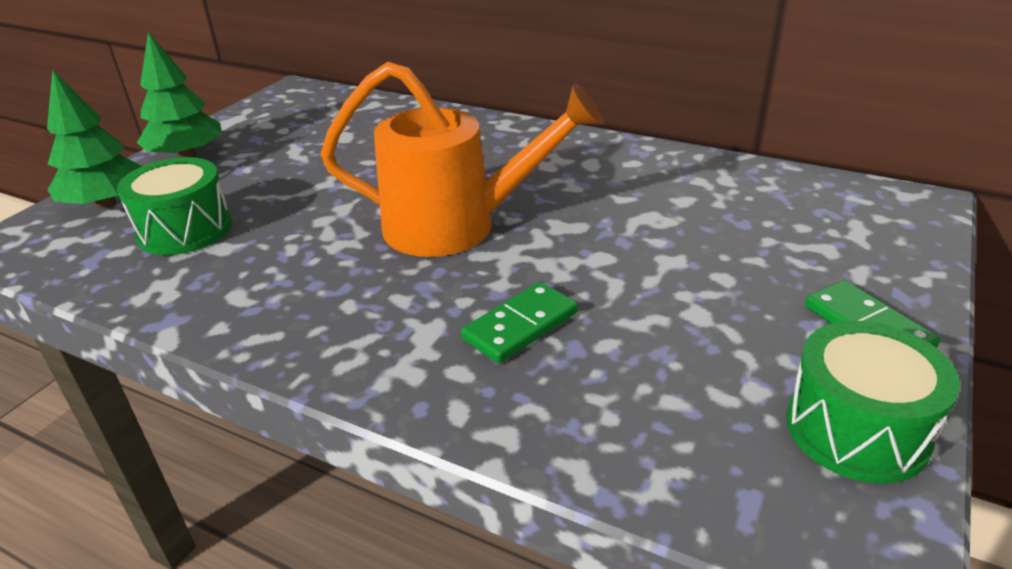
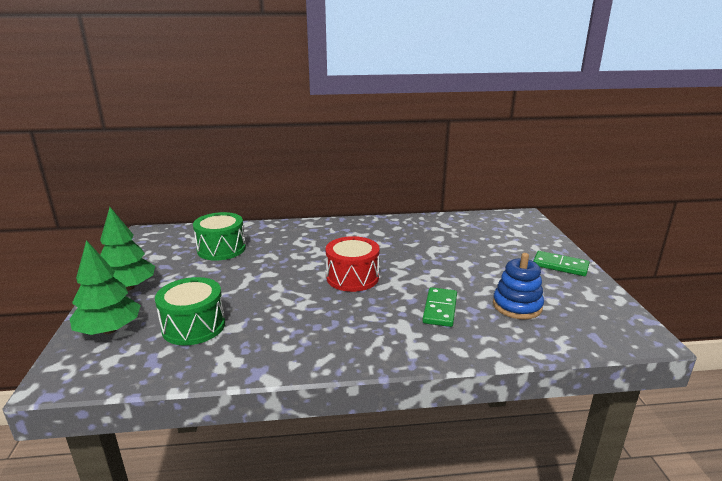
camera: 35 degrees left, 10 degrees down
orange watering can [320,62,604,257] -> red drum [326,236,379,292]
green drum [786,321,960,483] -> green drum moved to [193,212,246,261]
none -> blue stacking toy [493,253,544,320]

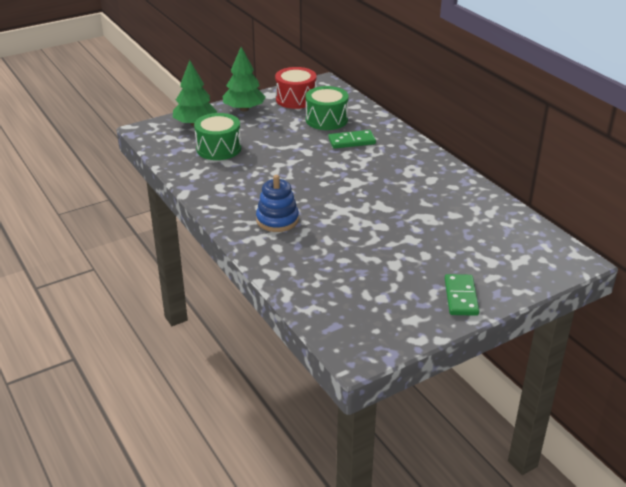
camera: 65 degrees right, 10 degrees up
red drum [326,236,379,292] -> red drum moved to [275,67,316,109]
green domino [422,287,457,327] -> green domino moved to [328,130,376,149]
blue stacking toy [493,253,544,320] -> blue stacking toy moved to [256,175,299,232]

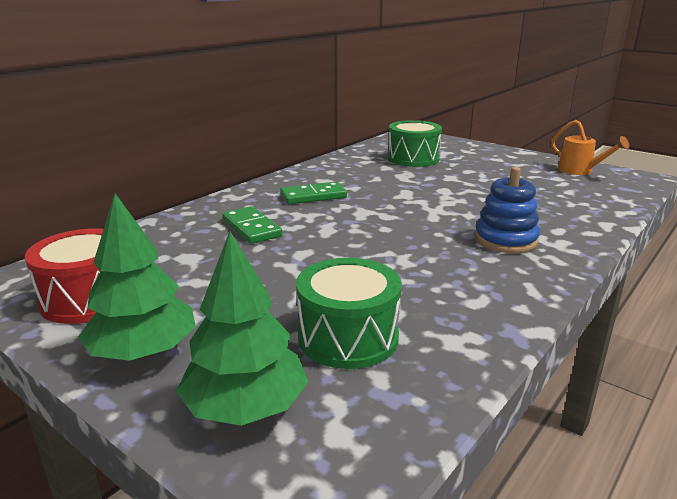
camera: 110 degrees left, 10 degrees down
green drum [306,86,349,130] -> green drum moved to [388,120,442,167]
green domino [445,274,479,316] -> green domino moved to [280,182,347,204]
none -> orange watering can [551,120,630,175]

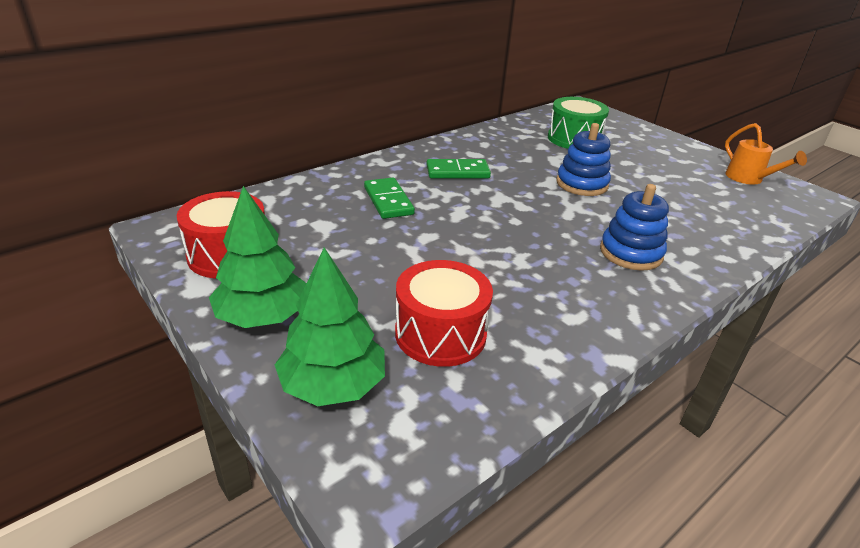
camera: 10 degrees right, 10 degrees up
green drum [296,258,402,369] -> red drum [395,260,493,367]
none -> blue stacking toy [556,123,611,196]

